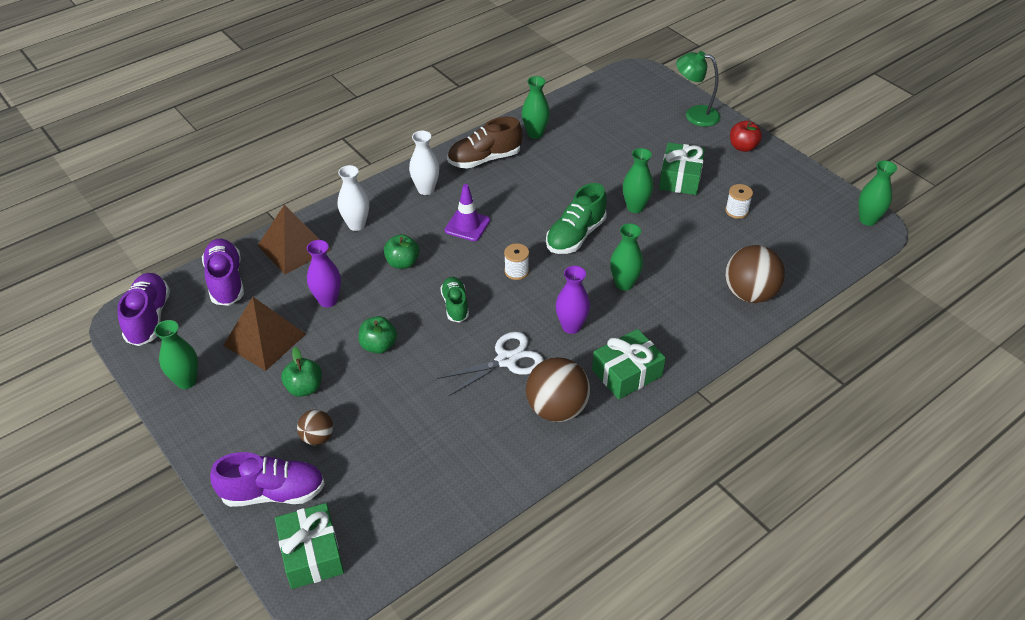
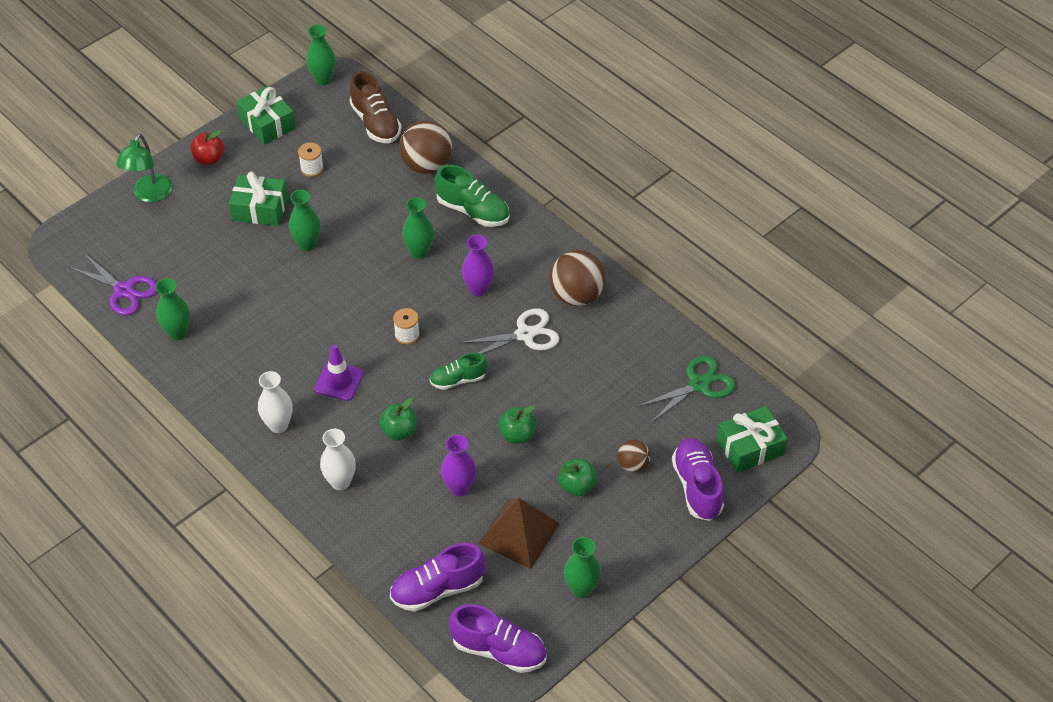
camera: 95 degrees left, 5 degrees up
purple shoe [117,273,170,346] -> purple shoe turned 150 degrees counterclockwise [449,604,547,673]
brown pyramid [257,204,331,274] -> none
white scissors [437,332,544,396] -> white scissors turned 105 degrees clockwise [458,308,559,354]
brown shoe [448,116,522,169] -> brown shoe moved to [350,71,401,143]
green shoe [546,183,607,254] -> green shoe moved to [435,165,510,227]
green gift [592,329,666,399] -> green gift moved to [237,85,296,145]
none -> purple scissors [69,253,157,315]
none -> green scissors [637,356,735,423]

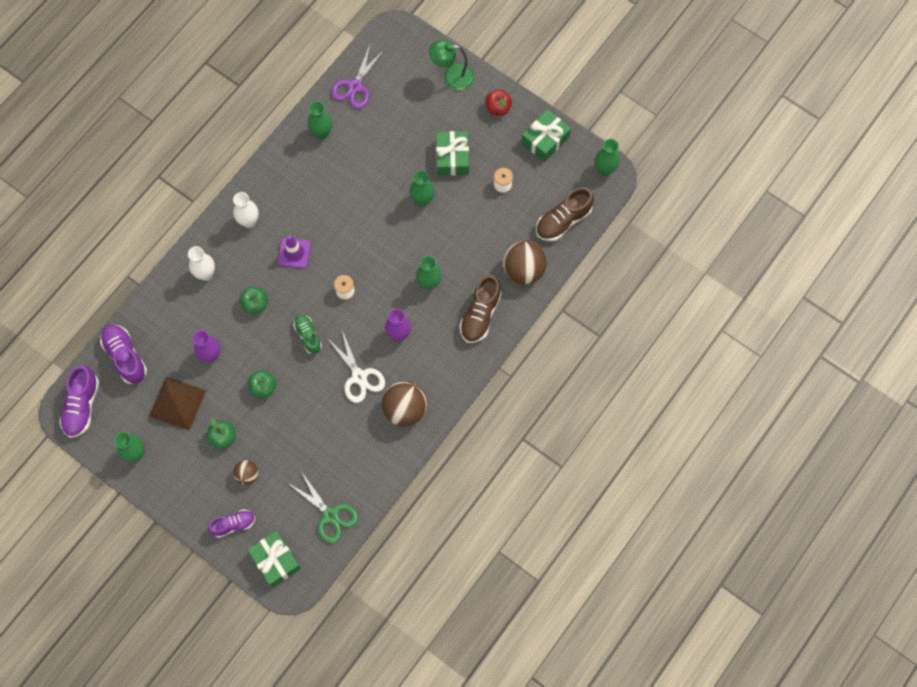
camera: 80 degrees right, 20 degrees up
green shoe [435,165,510,227] -> brown shoe [459,275,502,343]
purple shoe [672,438,724,521] -> purple shoe [208,509,255,538], size x0.65

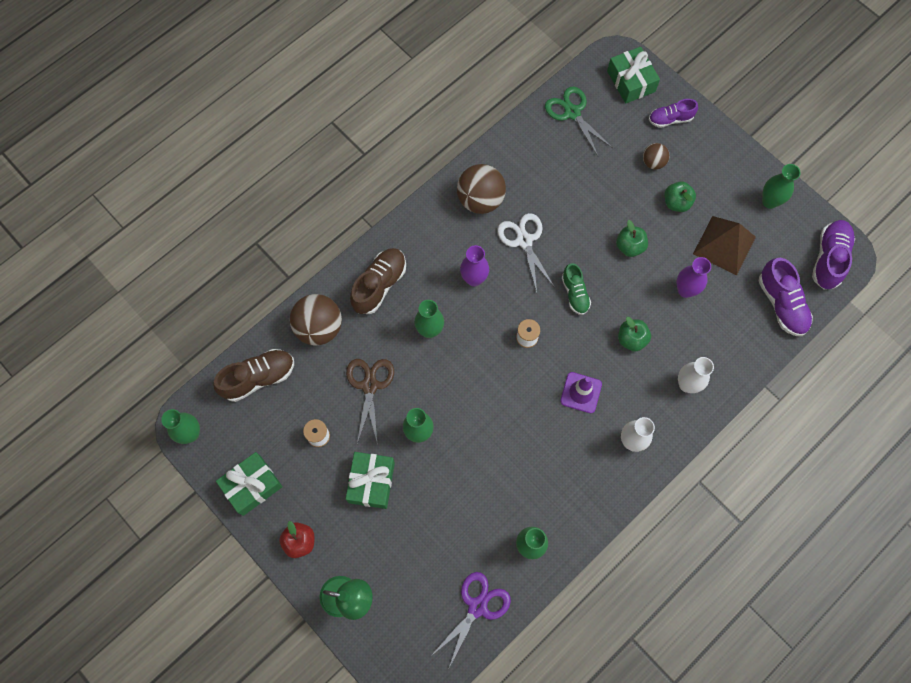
camera: 170 degrees left, 0 degrees up
none -> brown scissors [346,359,394,445]

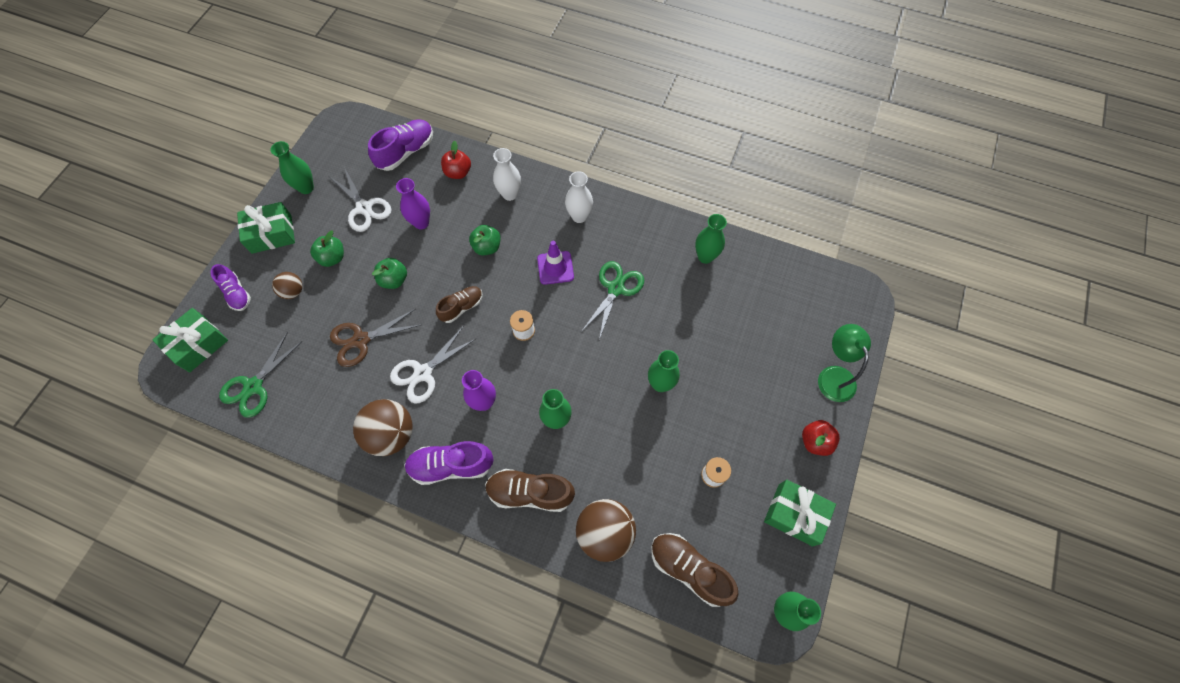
camera: 115 degrees left, 5 degrees down
green gift [345,452,395,509] -> green gift moved to [237,202,295,254]
brown scissors [346,359,394,445] -> brown scissors moved to [330,309,420,367]
purple scissors [431,572,511,670] -> none
green shoe [562,263,591,315] -> brown shoe [436,286,483,323]
brown pyramid [693,216,756,276] -> white scissors [329,167,392,232]
purple shoe [812,220,855,289] -> purple shoe moved to [404,441,494,485]
none -> red apple [441,141,471,179]
none -> green scissors [581,261,644,340]

